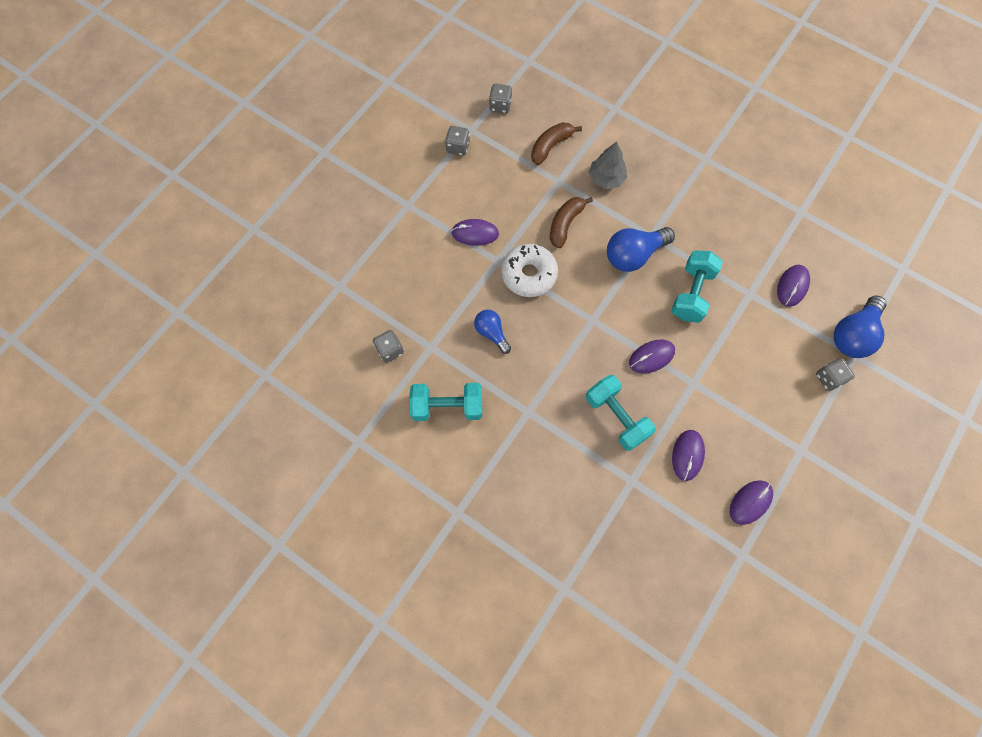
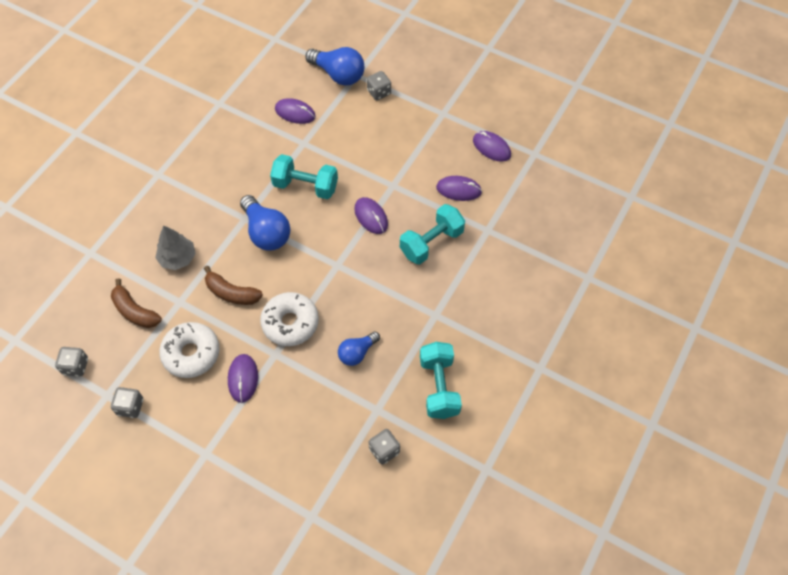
camera: 95 degrees left, 10 degrees down
none -> white donut [159,322,220,378]

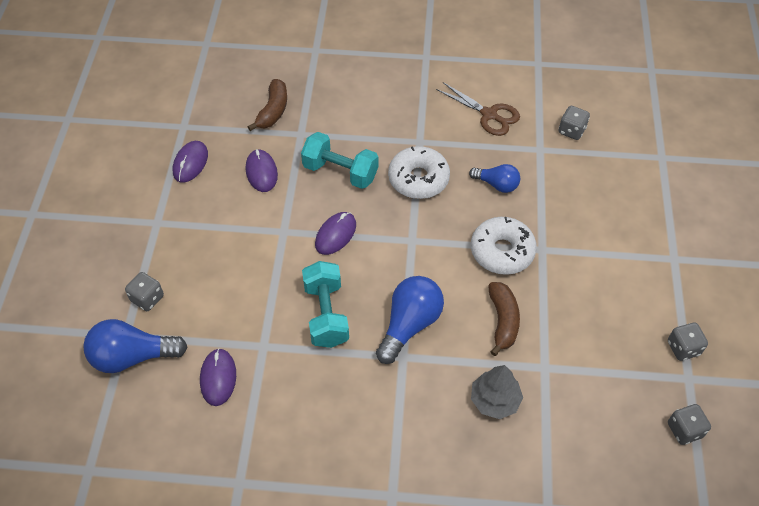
camera: 115 degrees left, 5 degrees down
brown banana [111,279,162,328] -> brown banana moved to [248,79,287,131]
white donut [159,322,220,378] -> white donut moved to [388,146,450,199]
purple mouse [228,354,258,403] -> none
blue light bulb [306,47,364,86] -> blue light bulb turned 105 degrees counterclockwise [83,319,187,373]
turquoise dumbbell [420,342,462,419] -> brown scissors [436,82,520,136]

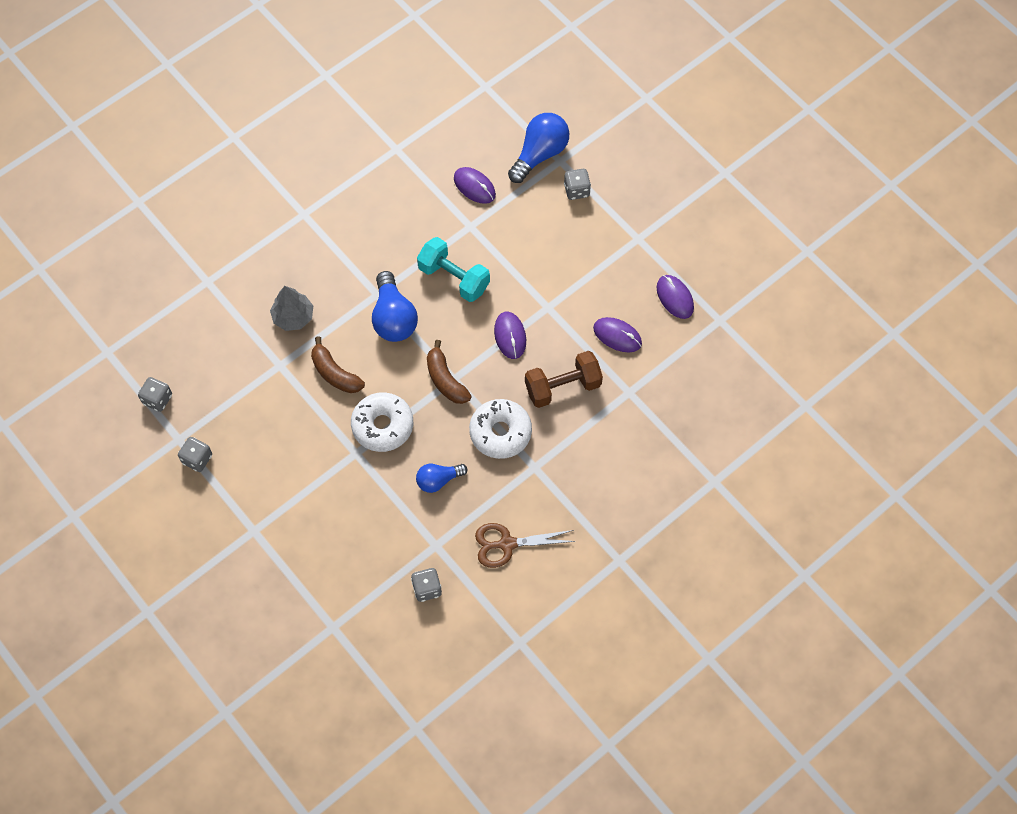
camera: 135 degrees right, 10 degrees up
brown banana [248,79,287,131] -> brown banana moved to [427,340,471,404]
turquoise dumbbell [301,132,378,189] -> brown dumbbell [525,351,603,408]

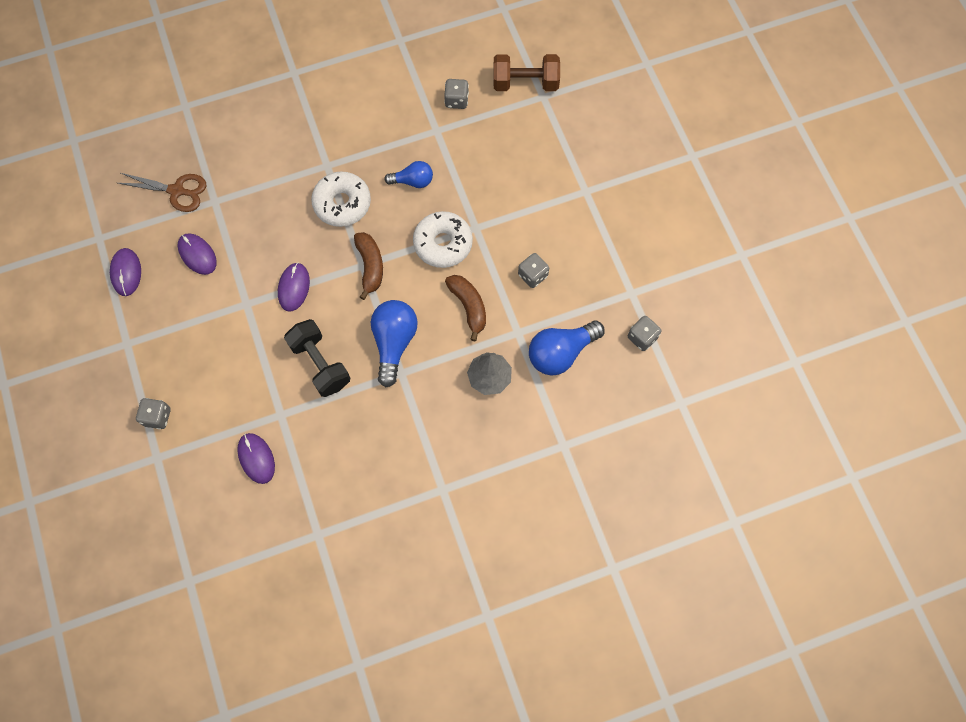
camera: 160 degrees left, 5 degrees up
grey dice [178,437,212,472] -> grey dice moved to [518,253,549,288]
turquoise dumbbell [417,237,490,302] -> black dumbbell [284,319,350,397]
brown scissors [475,523,576,568] -> brown scissors moved to [118,173,206,212]
blue light bulb [508,113,569,183] -> blue light bulb moved to [529,321,604,375]
brown dumbbell [525,351,603,408] -> brown dumbbell moved to [494,54,560,91]

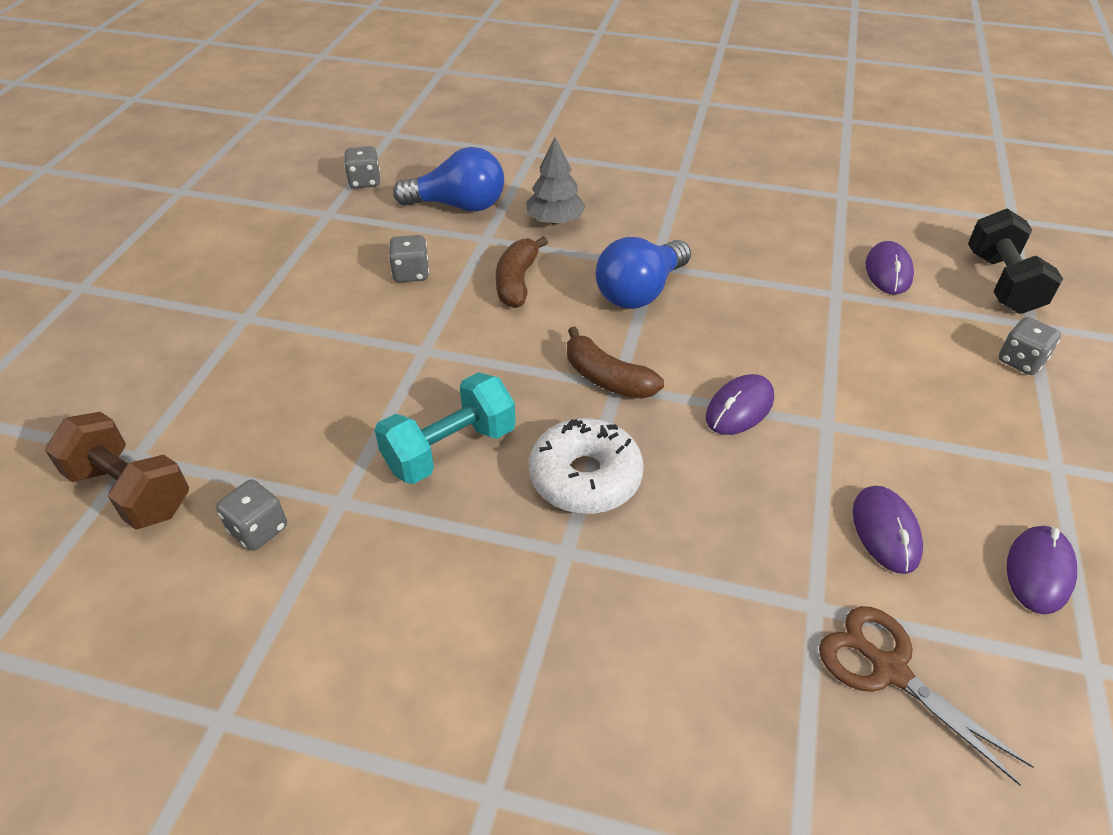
camera: 145 degrees left, 25 degrees down
black dumbbell [284,319,350,397] -> black dumbbell moved to [968,208,1063,314]
brown banana [354,232,383,300] -> brown banana turned 75 degrees counterclockwise [567,327,664,399]
blue light bulb [384,161,433,188] -> turquoise dumbbell [375,372,516,484]
white donut [413,211,473,268] -> none

